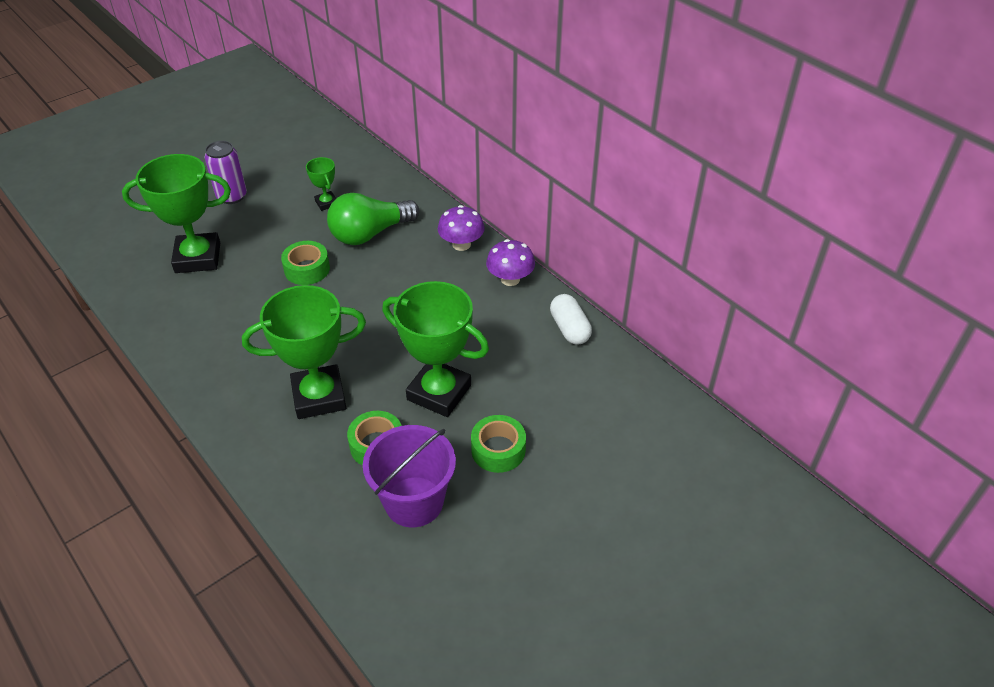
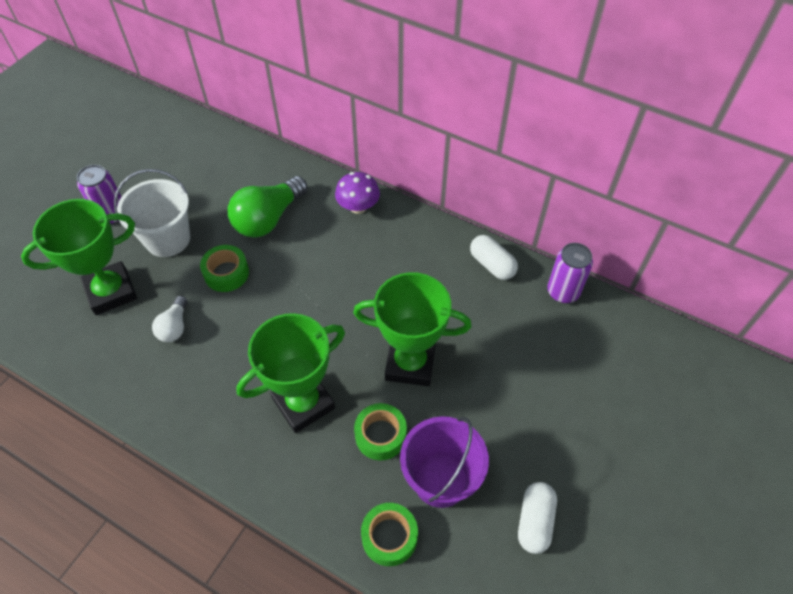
camera: 20 degrees left, 10 degrees up
green trophy [306,157,336,211] -> none
green tape [471,415,526,473] -> green tape moved to [361,503,418,566]
purple mushroom [486,239,535,286] -> none
none -> white bucket [114,169,190,257]
none -> white light bulb [152,296,187,342]
none -> white capsule [518,482,557,554]
none -> purple can [547,243,593,303]

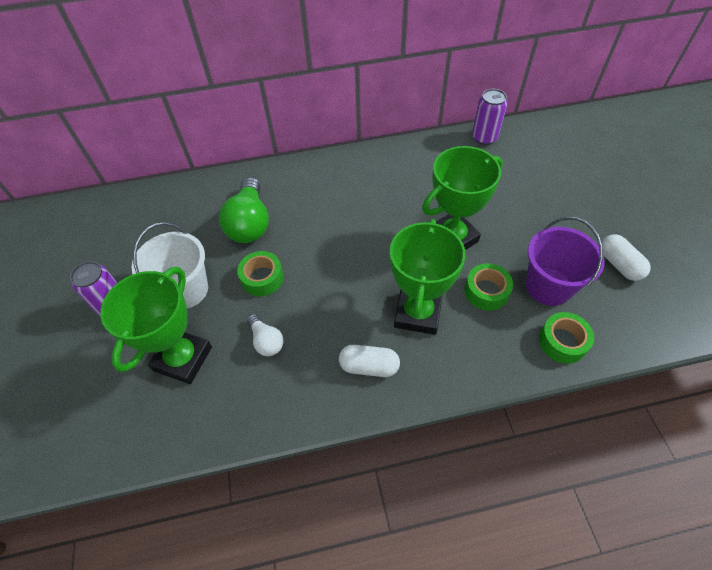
camera: 40 degrees left, 0 degrees up
purple mushroom [335,172,380,214] -> none
white capsule [470,235,518,280] -> white capsule moved to [339,345,400,377]

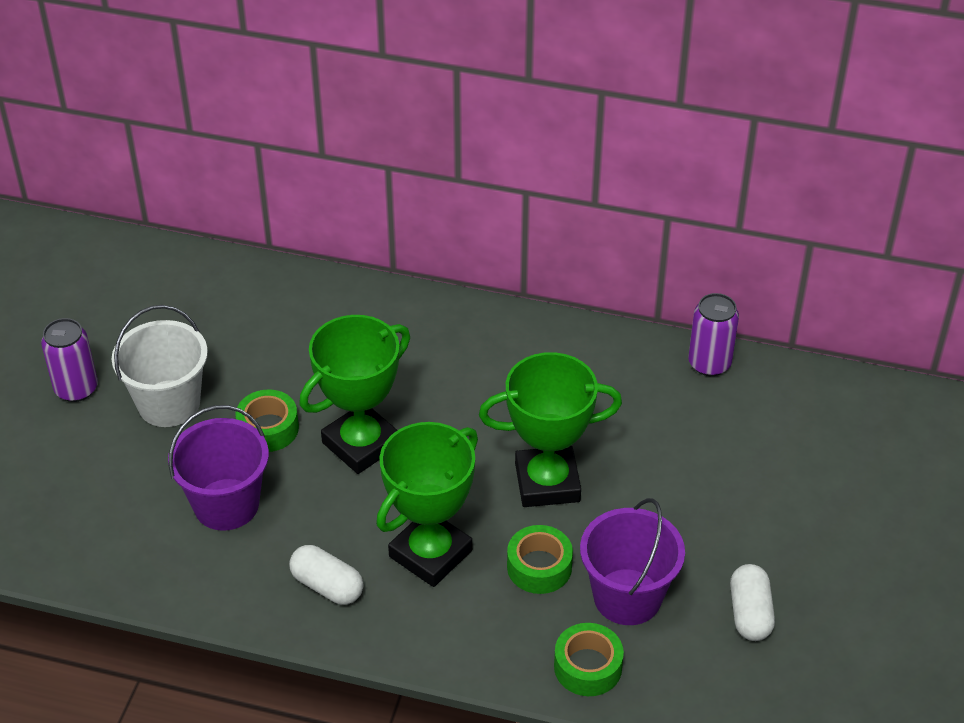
camera: 25 degrees right, 10 degrees down
green trophy [100,267,212,384] -> green trophy moved to [299,315,410,474]
green light bulb [219,177,269,243] -> none
white light bulb [247,314,284,356] -> purple bucket [168,405,269,531]

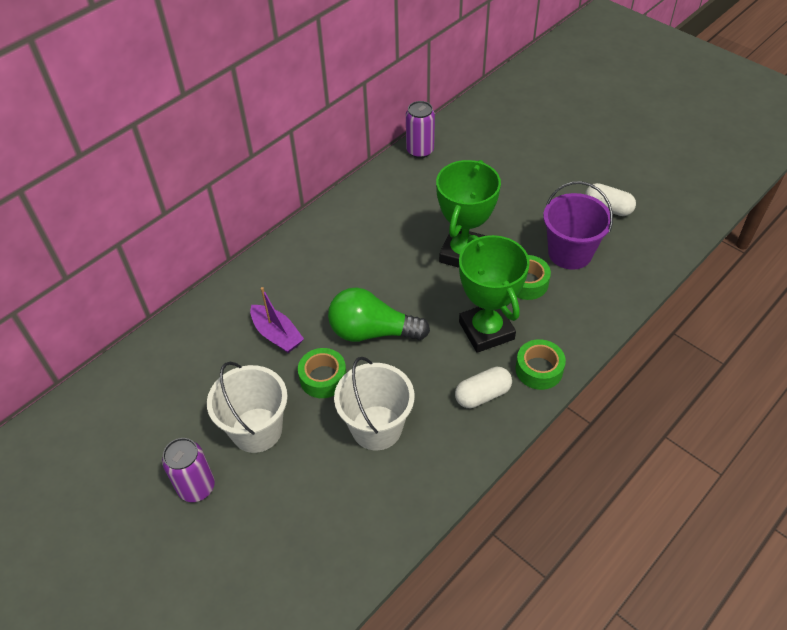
camera: 60 degrees left, 5 degrees up
purple bucket [168,405,269,531] -> white bucket [334,357,414,450]
green trophy [299,315,410,474] -> green light bulb [328,287,430,342]
green tape [554,623,624,696] -> green tape moved to [515,339,566,390]
none -> purple boat [250,287,304,353]

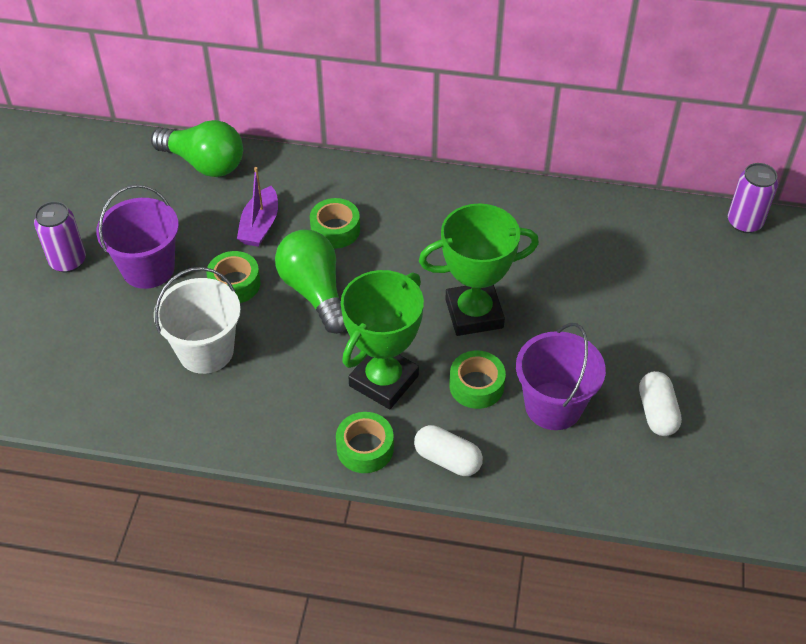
camera: 55 degrees right, 0 degrees up
white bucket [207,362,288,453] -> purple bucket [96,184,179,289]
purple can [406,101,435,158] -> purple can moved to [728,163,778,233]
white capsule [455,367,512,408] -> white capsule moved to [414,425,483,476]
none -> green light bulb [151,120,243,177]
none -> green tape [310,198,360,249]

